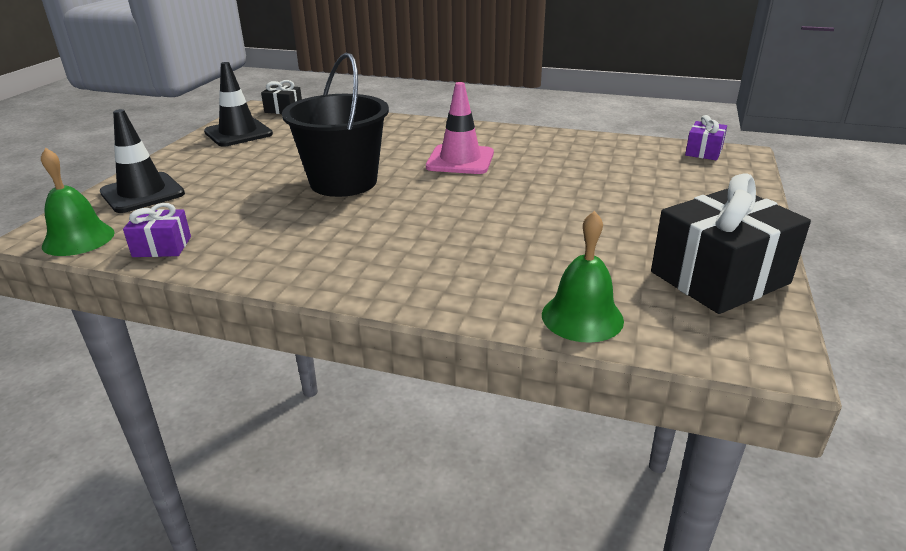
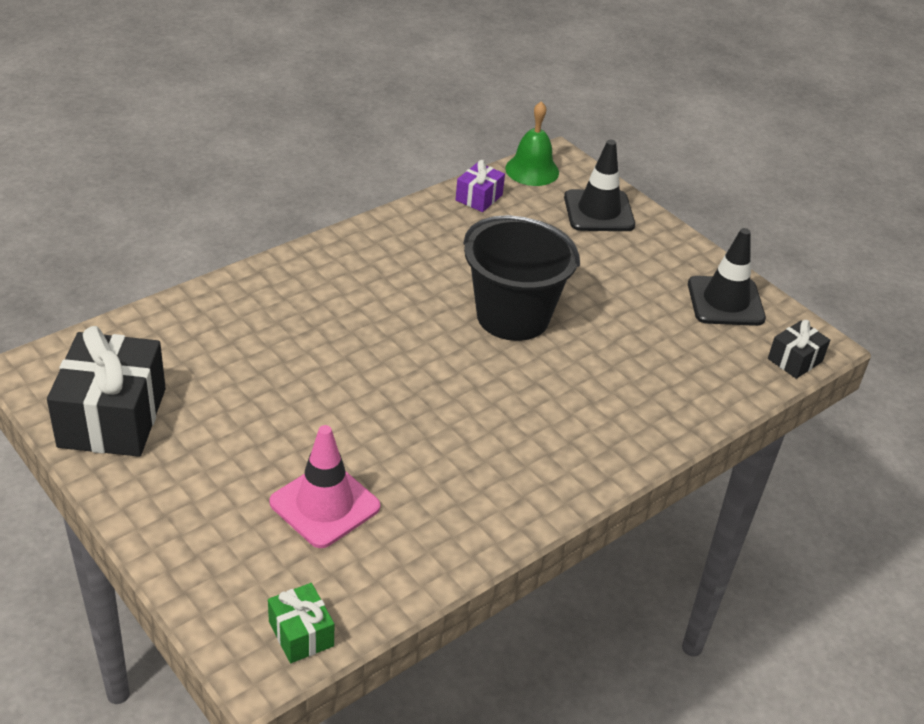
camera: 120 degrees right, 10 degrees up
pink traffic cone [426,82,494,174] -> pink traffic cone moved to [269,425,380,548]
green bell [542,211,624,343] -> none
purple gift [685,115,727,160] -> green gift [268,583,334,663]

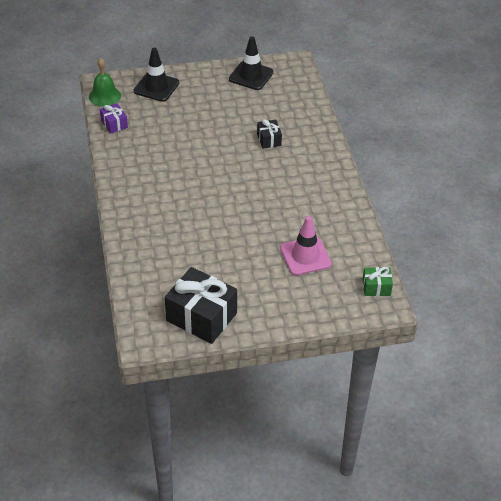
camera: 60 degrees left, 5 degrees up
black bucket [463,215,580,341] -> none
black gift [768,320,830,379] -> black gift moved to [257,119,282,149]

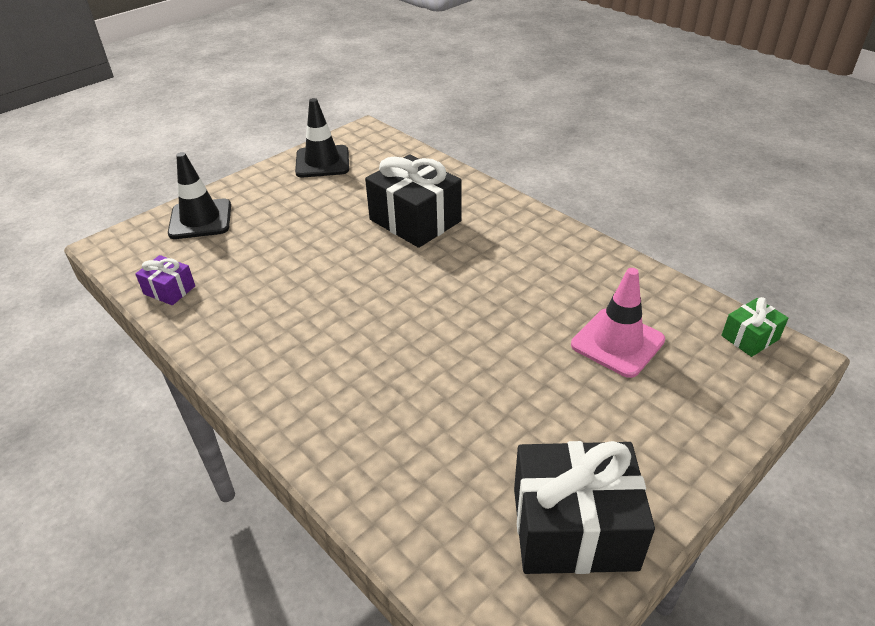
camera: 30 degrees left, 5 degrees down
green bell [89,58,121,107] -> none
black gift [257,119,282,149] -> black gift [365,154,461,248], size x2.03

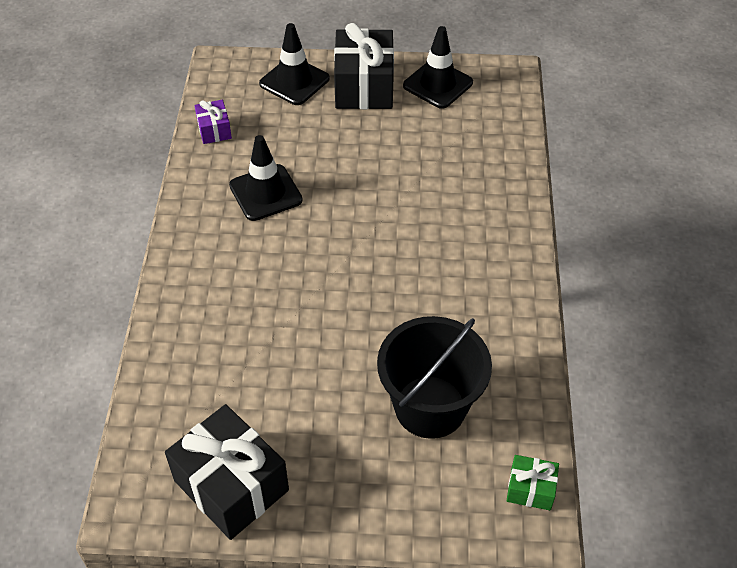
camera: 45 degrees right, 10 degrees up
black gift [365,154,461,248] -> black gift moved to [334,23,394,109]
pink traffic cone [571,268,665,378] -> black bucket [377,316,492,439]
none -> black traffic cone [229,135,303,221]

